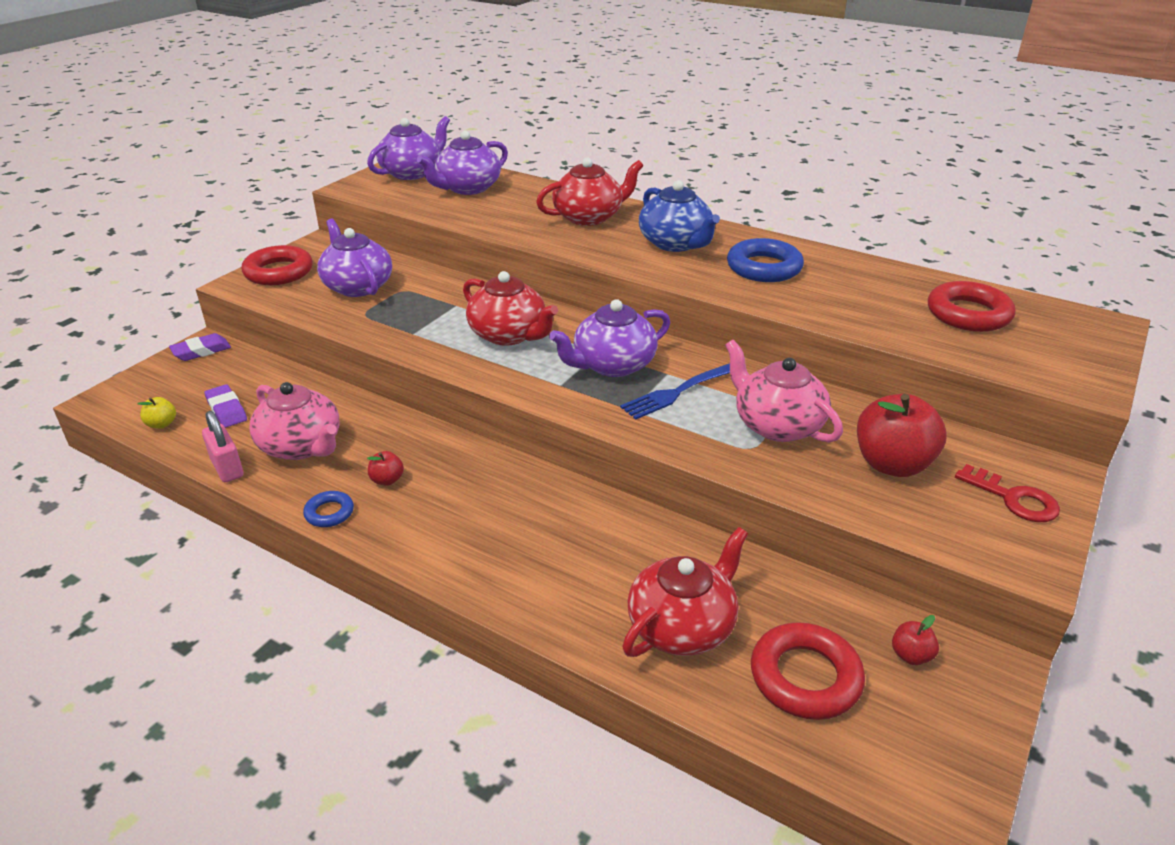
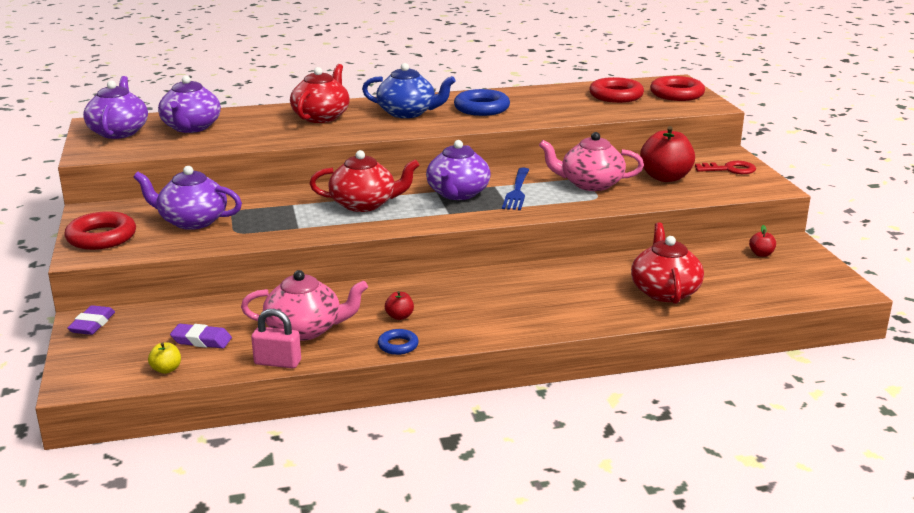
camera: 45 degrees left, 10 degrees down
red ring [751,622,865,720] -> red ring moved to [650,76,705,101]

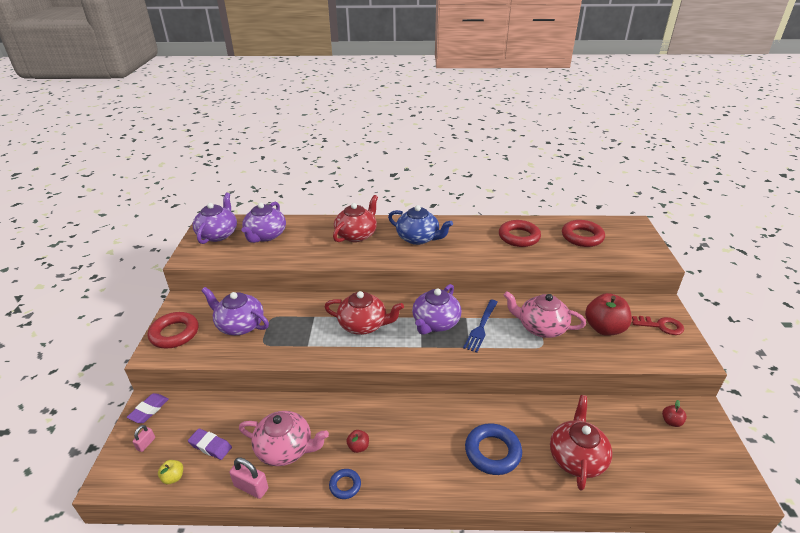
camera: 15 degrees right, 10 degrees up
blue ring [454,89,510,116] -> blue ring moved to [465,423,522,475]
red ring [650,76,705,101] -> red ring moved to [499,220,541,247]
none -> pink padlock [132,425,155,452]

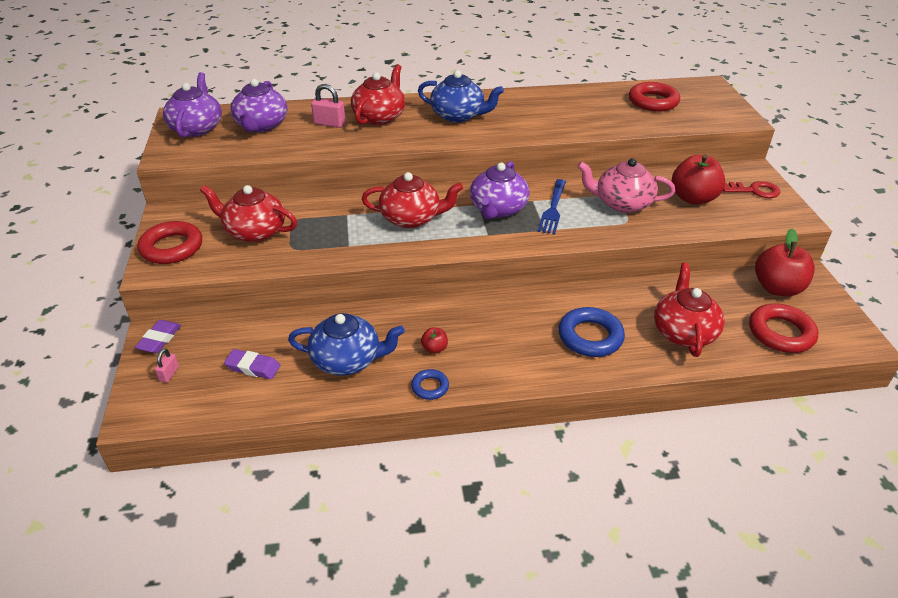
camera: 10 degrees left, 5 degrees up
yellow apple [158,460,183,484] -> none
purple teapot [201,287,269,335] -> red teapot [200,185,297,242]
pink padlock [229,458,268,499] -> pink padlock moved to [311,84,346,128]
pink teapot [239,411,329,466] -> blue teapot [288,313,405,376]
red ring [499,220,541,247] -> red ring moved to [749,304,818,353]
red apple [662,400,687,427] -> red apple [755,229,815,296], size x2.21

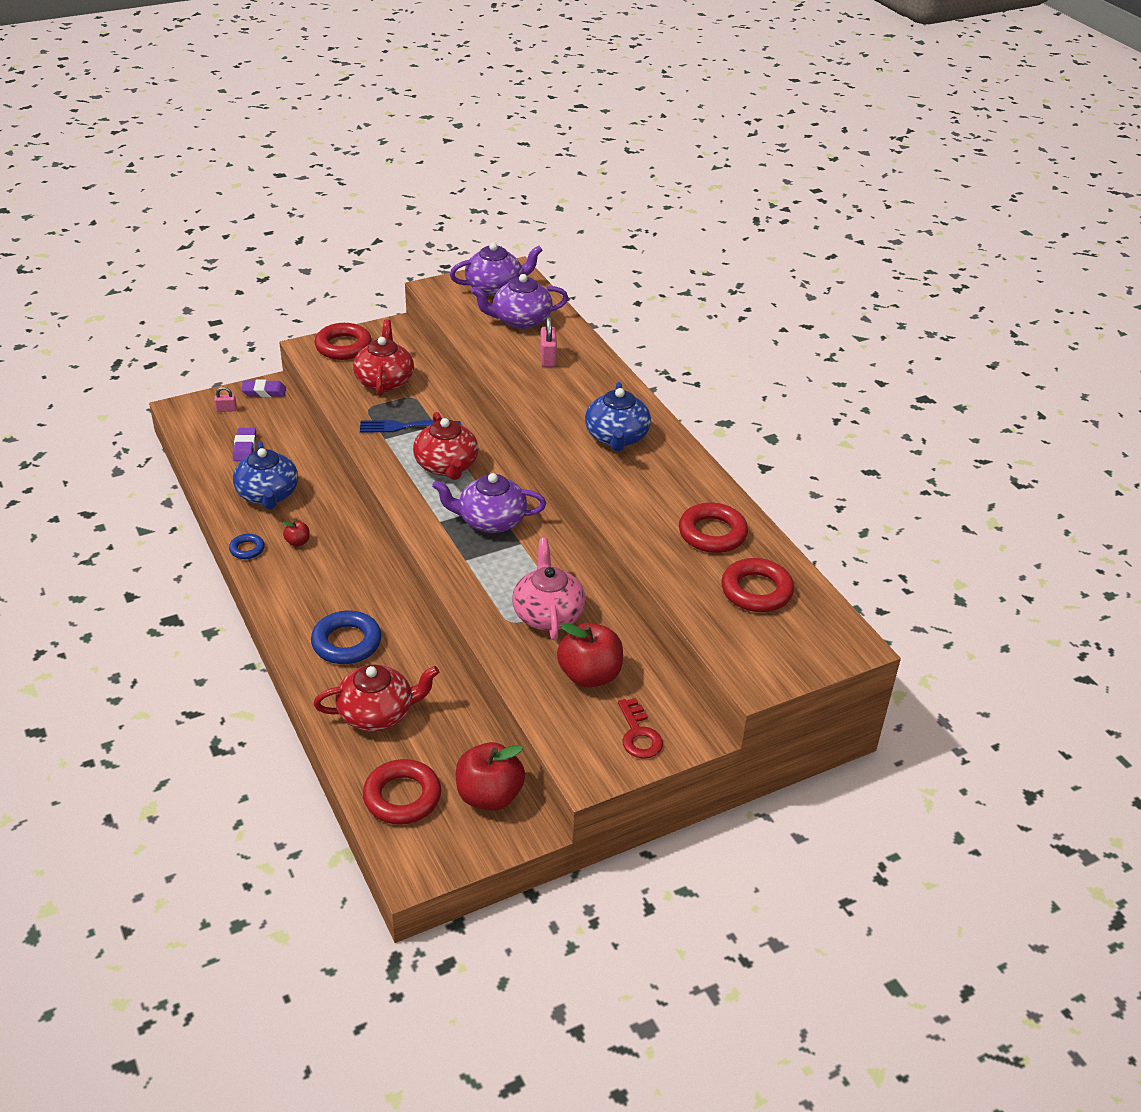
camera: 70 degrees right, 0 degrees up
red teapot [351,64,405,125] -> none
blue fork [538,179,566,234] -> blue fork moved to [360,420,461,433]
none -> red ring [679,502,748,553]

